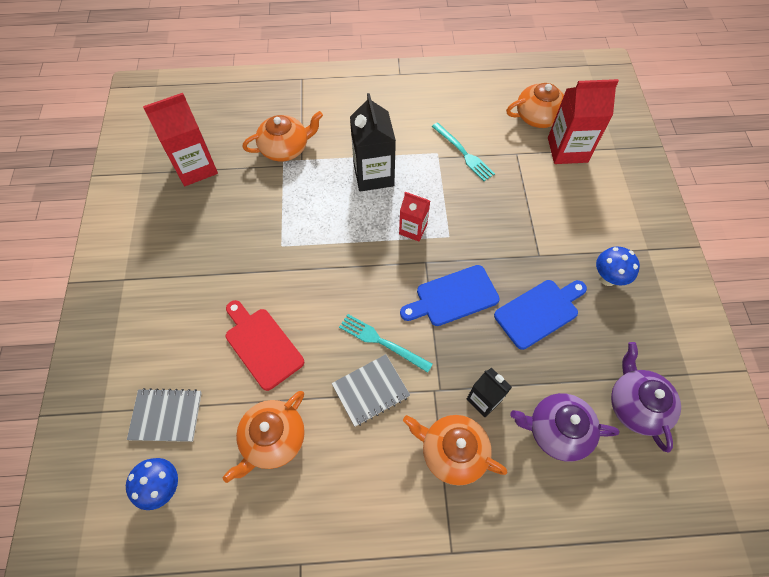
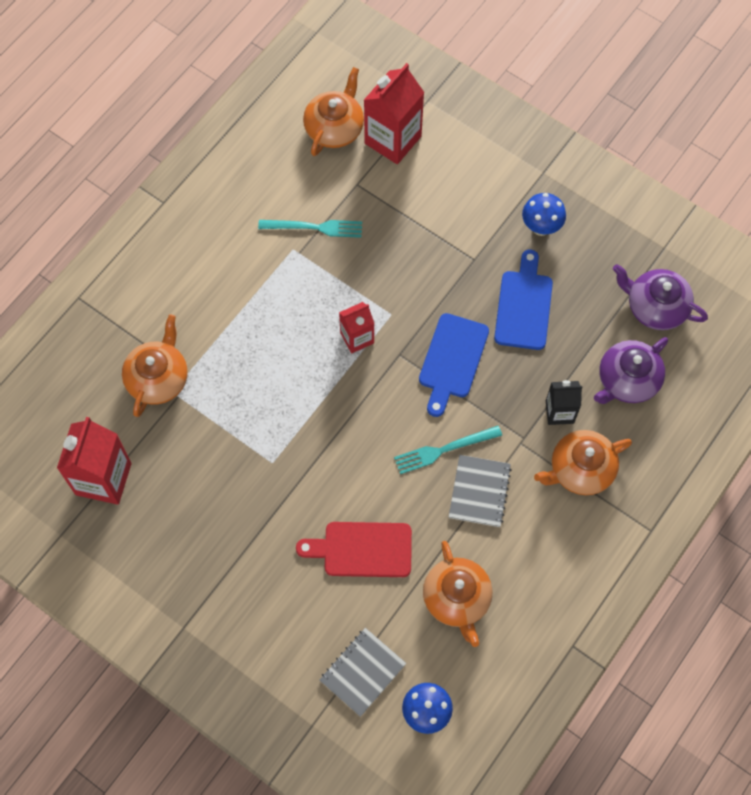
camera: 50 degrees left, 5 degrees up
black carton [350,93,396,192] -> none

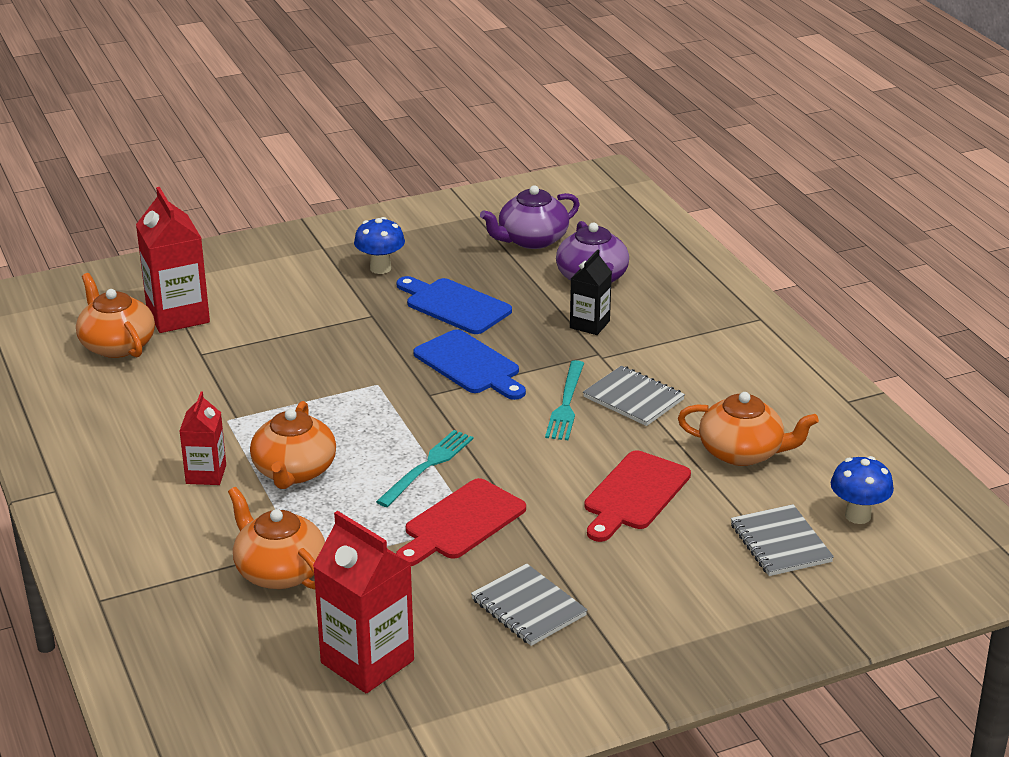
camera: 60 degrees left, 35 degrees down
turquoise fork [258,220,362,238] -> turquoise fork moved to [376,430,473,507]
red carton [339,302,375,354] -> red carton moved to [180,392,226,485]
orange teapot [534,430,632,495] -> orange teapot moved to [250,401,336,489]
none -> red cutting board [396,478,526,566]
none -> grey notebook [471,563,587,646]

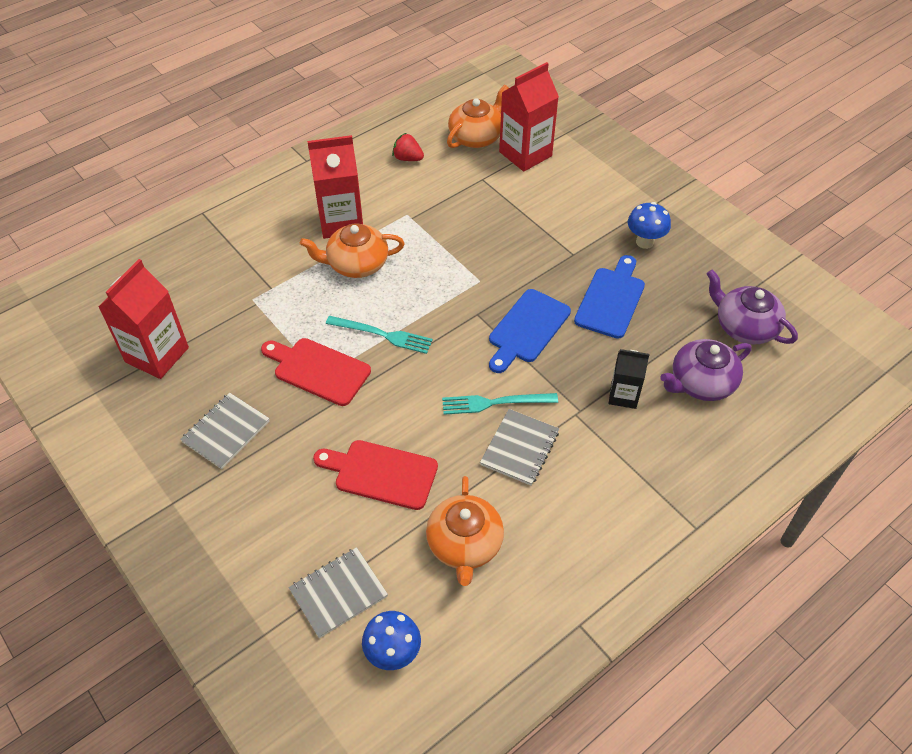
camera: 75 degrees right, 20 degrees up
red carton [180,392,226,485] -> red carton [307,135,363,239], size x1.70
orange teapot [228,487,325,589] -> none
none -> red strawberry [392,133,424,161]

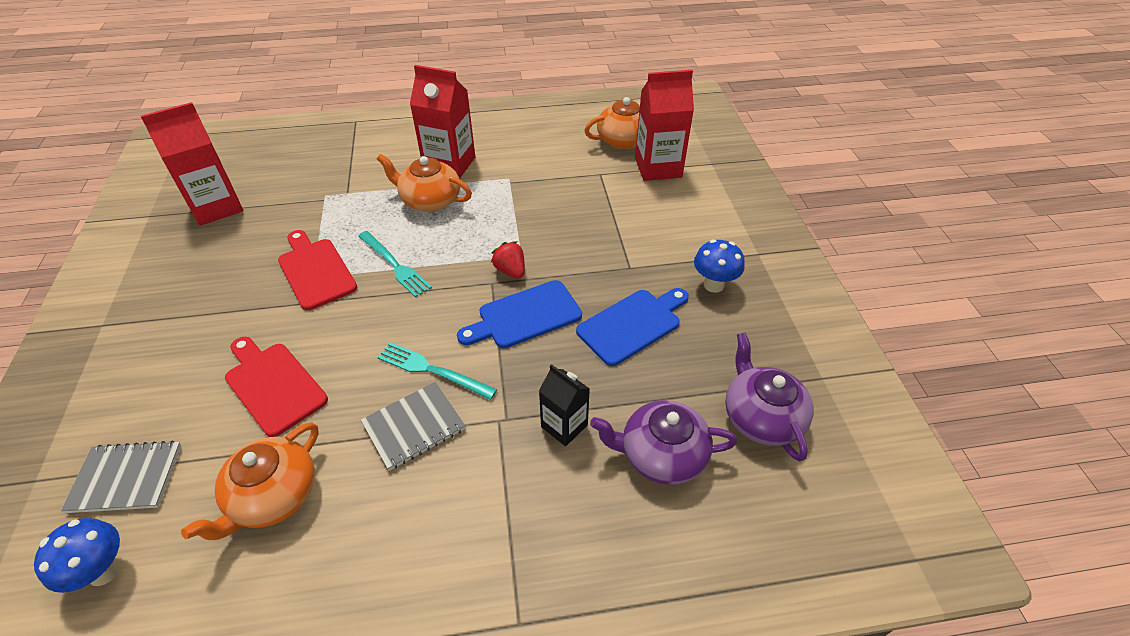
camera: 30 degrees right, 5 degrees down
grey notebook [180,392,270,469] -> none
red strawberry [392,133,424,161] -> red strawberry moved to [491,241,525,279]

